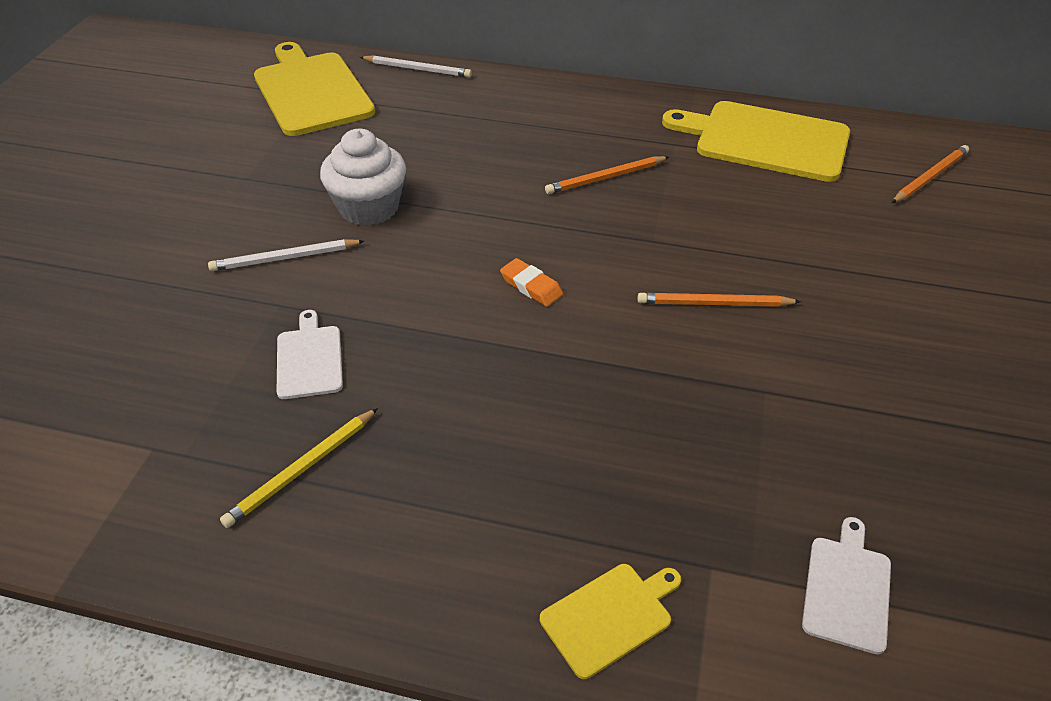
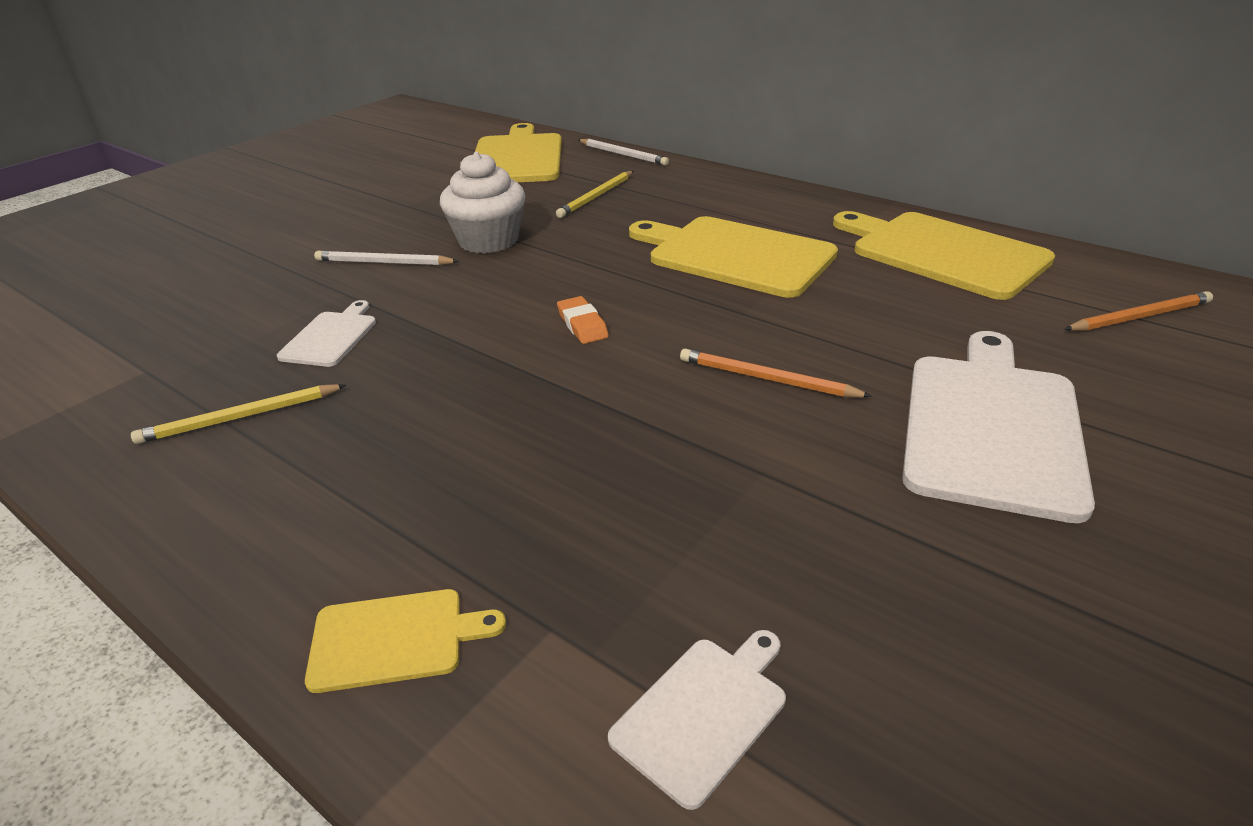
camera: 25 degrees right, 10 degrees down
orange pencil [545,156,669,194] -> yellow cutting board [629,216,838,298]
none -> yellow pencil [556,171,633,218]
none -> white cutting board [902,331,1095,523]

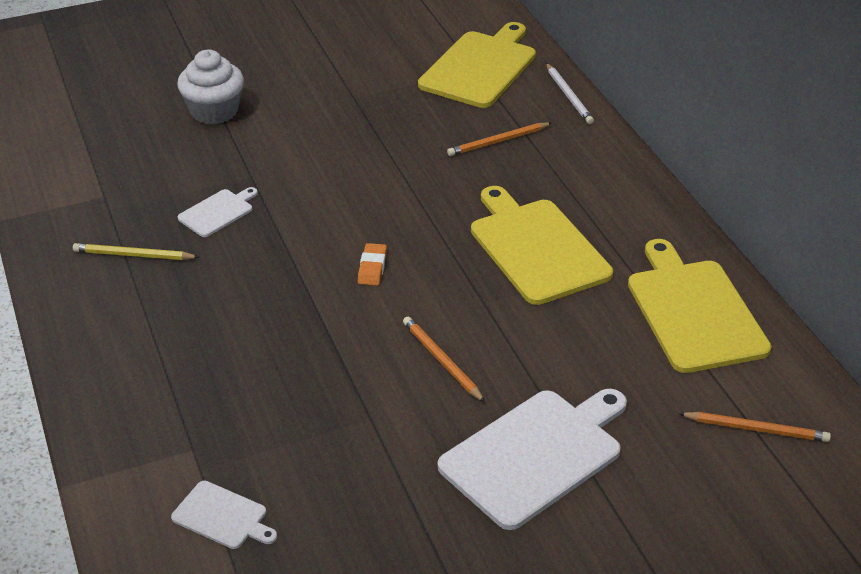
camera: 30 degrees right, 5 degrees up
yellow cutting board [305,589,506,693] -> none
white pencil [314,251,459,265] -> none
white cupcake [440,152,525,253] -> white cupcake moved to [177,49,244,124]
yellow pencil [556,171,633,218] -> orange pencil [447,122,552,156]
white cutting board [608,630,786,810] -> white cutting board turned 45 degrees clockwise [171,481,277,549]

